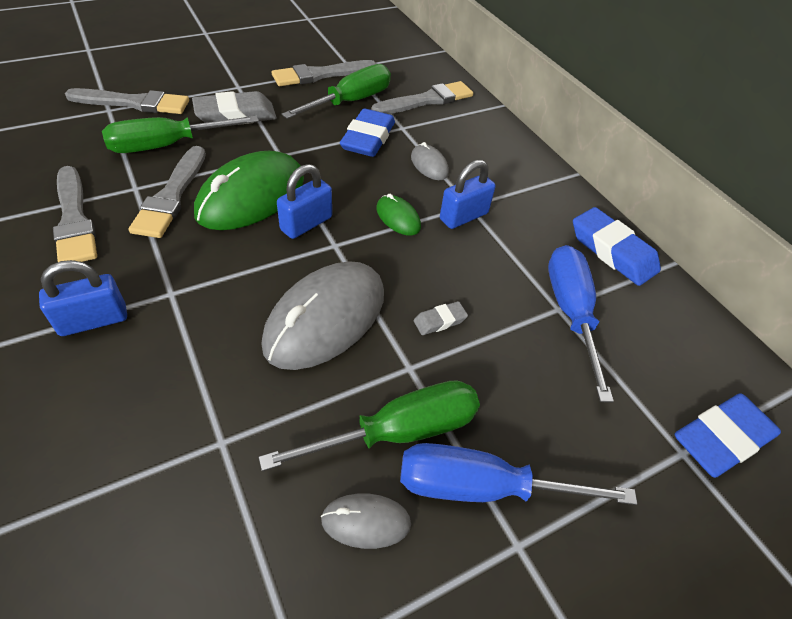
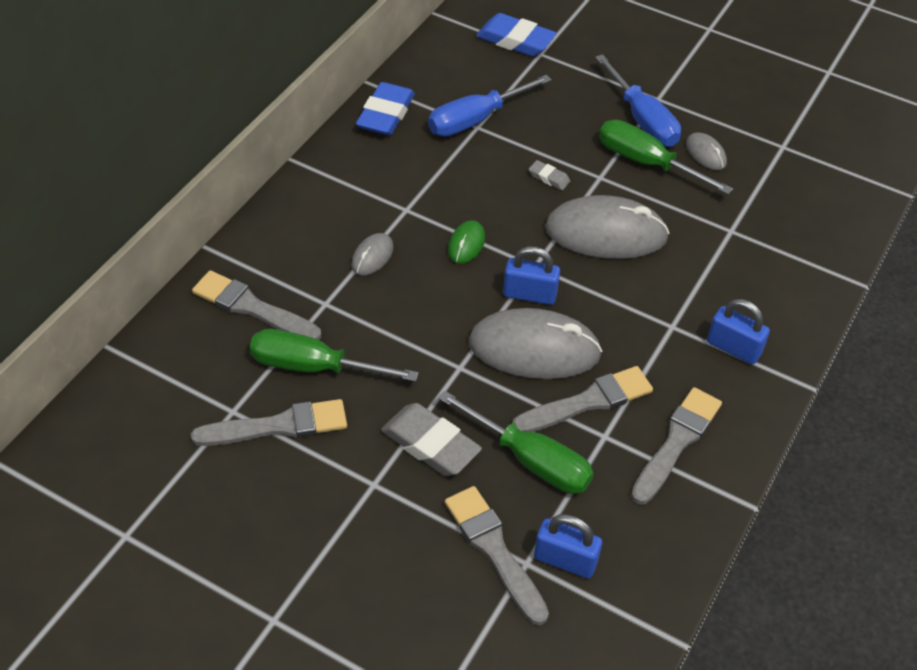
camera: 120 degrees left, 0 degrees up
green mouse [194,151,304,230] -> grey mouse [468,308,602,379]
grey brush [272,60,376,86] -> grey brush turned 45 degrees counterclockwise [191,399,347,446]
blue eraser [340,108,395,157] -> none
blue padlock [440,160,496,229] -> blue padlock moved to [534,514,602,578]

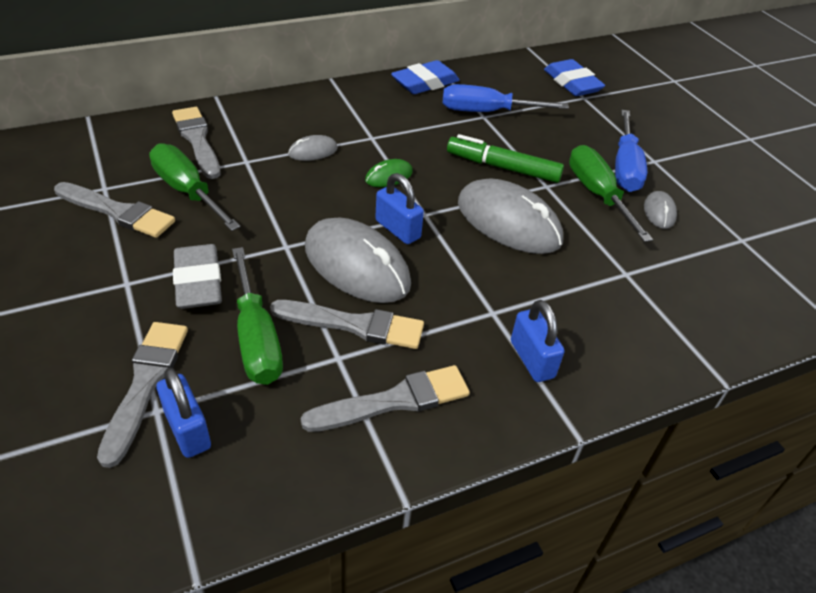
camera: 35 degrees right, 5 degrees down
grey eraser [529,160,570,190] -> green marker [447,134,564,183]

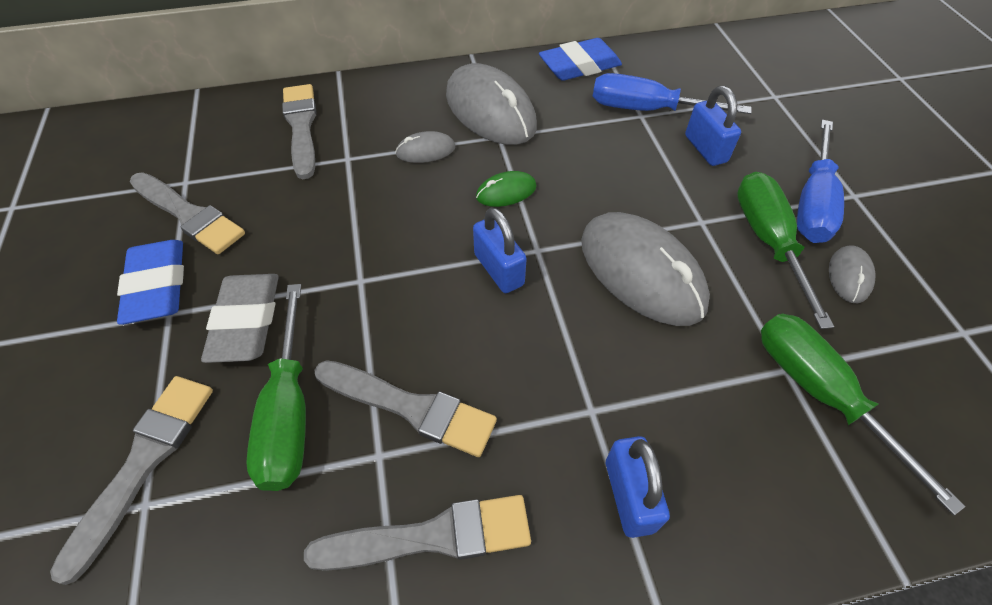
camera: 15 degrees right, 10 degrees up
green screwdriver [149,143,241,231] -> green screwdriver moved to [761,314,965,516]
blue padlock [156,368,211,458] -> blue padlock moved to [685,86,741,166]
grey mouse [305,217,411,303] -> grey mouse moved to [446,63,537,145]
green marker [447,134,564,183] -> none
blue eraser [544,59,605,96] -> blue eraser moved to [117,240,184,325]

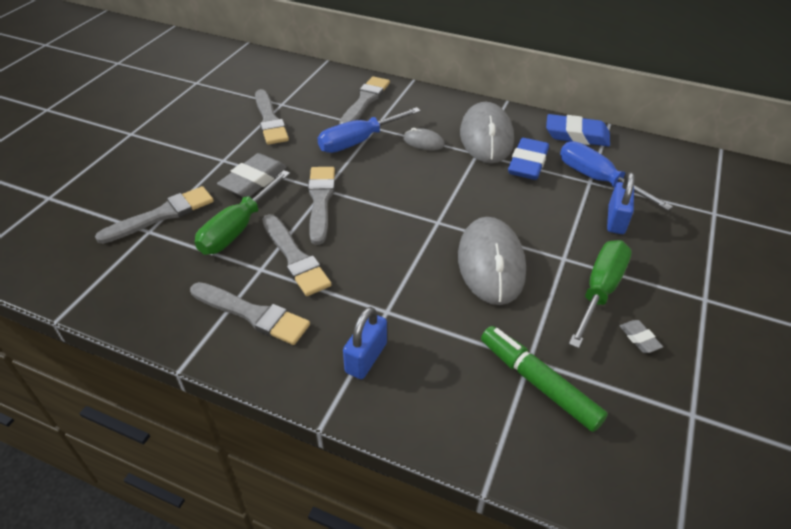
camera: 35 degrees right, 10 degrees down
blue eraser [117,240,184,325] -> blue eraser moved to [508,138,549,180]
blue padlock [473,207,527,293] -> none
green mouse [476,171,536,207] -> none
green screwdriver [761,314,965,516] -> green marker [481,326,608,432]
blue screwdriver [797,120,844,243] -> blue screwdriver moved to [318,107,421,153]
grey mouse [829,245,876,303] -> grey eraser [620,320,663,353]
none -> grey brush [308,167,335,245]

